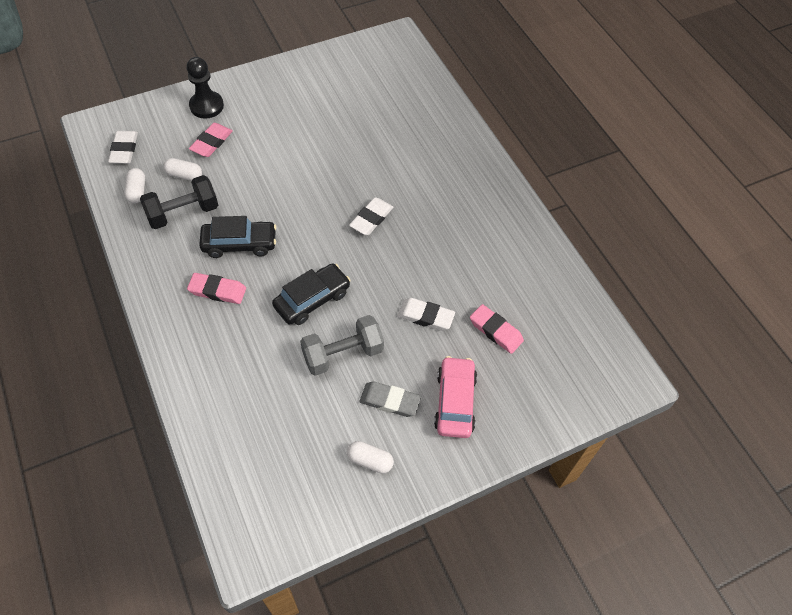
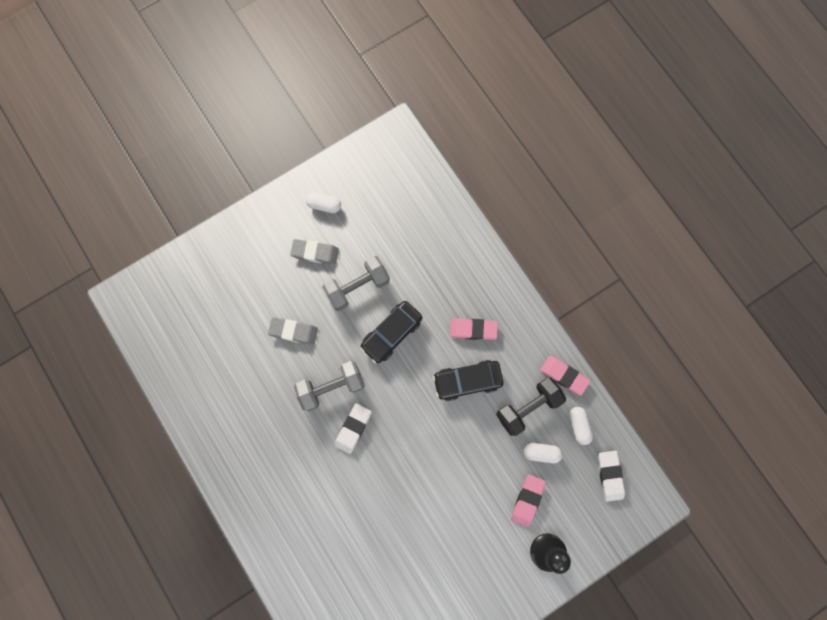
camera: 175 degrees right, 20 degrees up
white eraser [397,298,455,331] -> grey eraser [268,317,318,345]
pink car [434,356,477,438] -> none
pink eraser [470,304,524,354] -> pink eraser moved to [540,356,590,396]
none -> grey dumbbell [294,361,365,411]

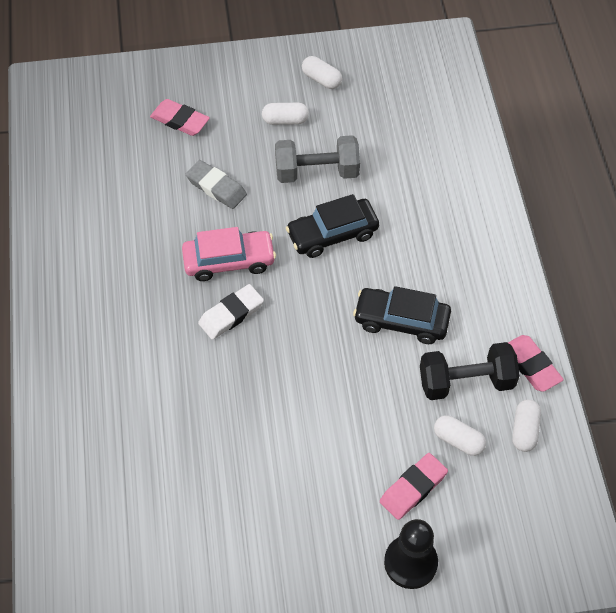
camera: 25 degrees right, 20 degrees down
grey eraser [290,239,339,265] -> white capsule [262,103,309,125]
grey dumbbell [294,361,365,411] -> pink car [182,227,276,281]
pink eraser [450,318,498,340] -> pink eraser moved to [150,99,210,136]
white eraser [598,451,625,502] -> none

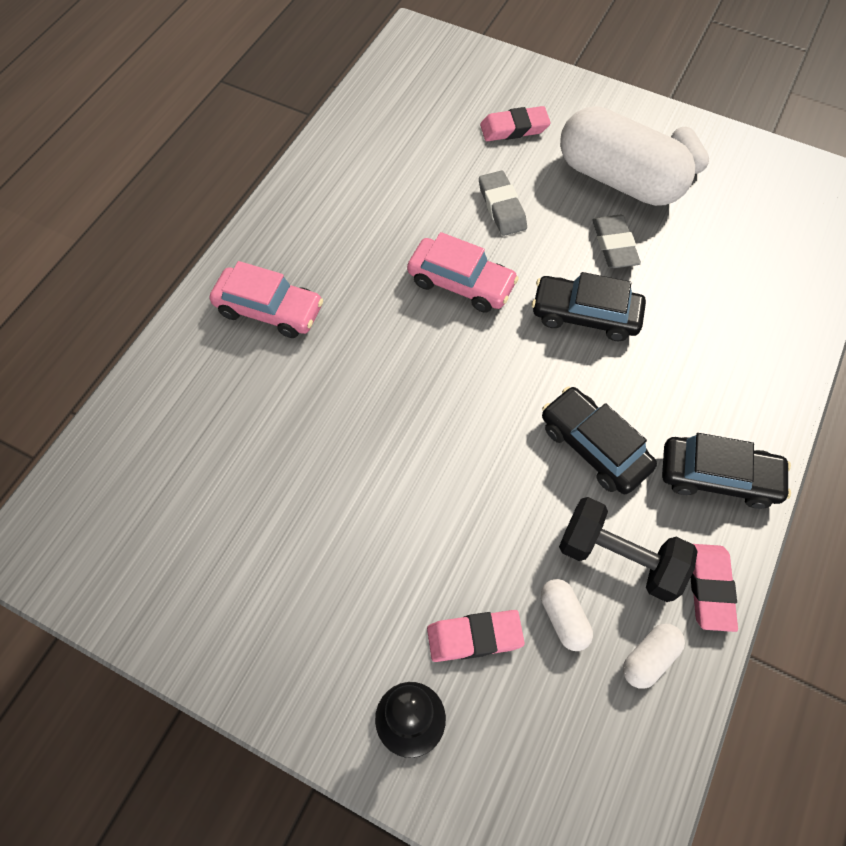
camera: 35 degrees right, 5 degrees up
pink eraser [150,99,210,136] -> pink eraser turned 75 degrees counterclockwise [480,106,551,141]
white eraser [198,284,264,340] -> none
white capsule [262,103,309,125] -> white capsule [560,106,695,206], size x2.49
grey dumbbell [275,135,360,183] -> grey eraser [592,215,641,268]
none -> pink car [210,261,323,338]
none -> black car [662,433,791,509]

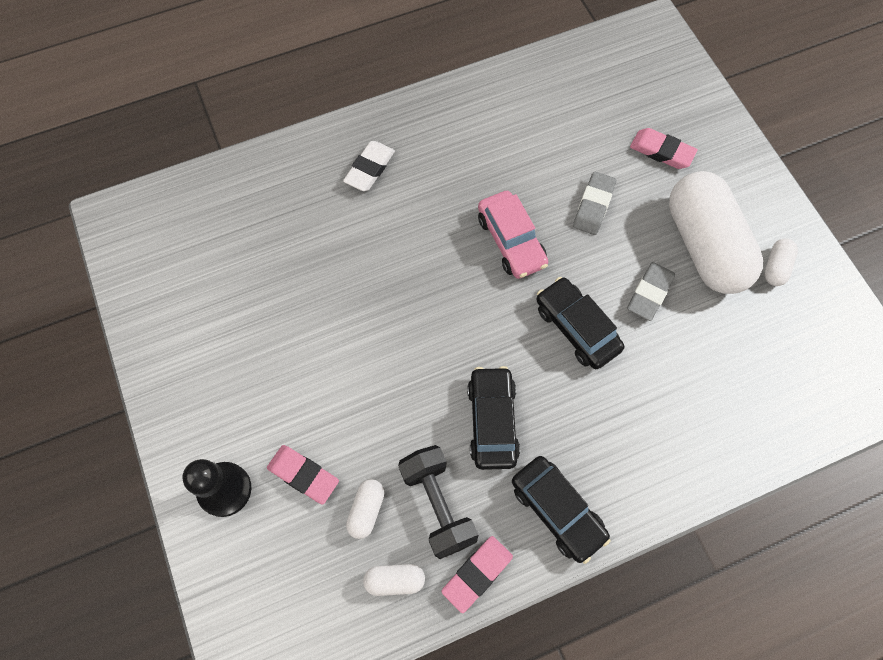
camera: 40 degrees right, 5 degrees up
pink car [210,261,323,338] -> white eraser [343,141,395,191]

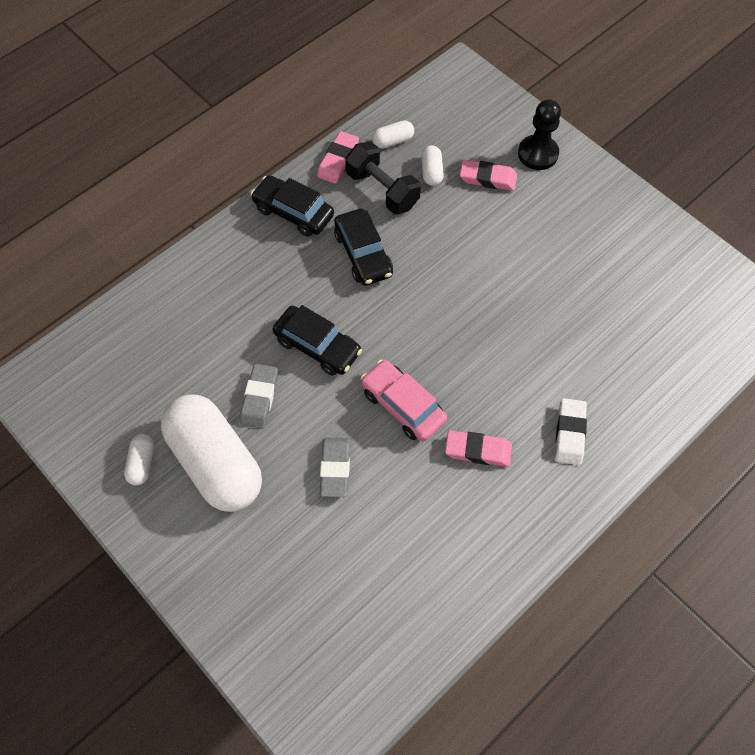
camera: 160 degrees right, 5 degrees down
pink eraser [630,128,698,169] -> pink eraser moved to [445,430,512,467]

